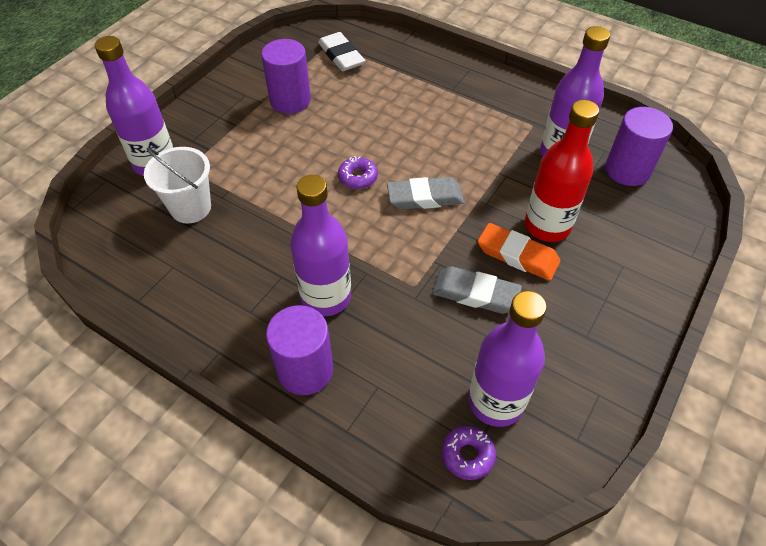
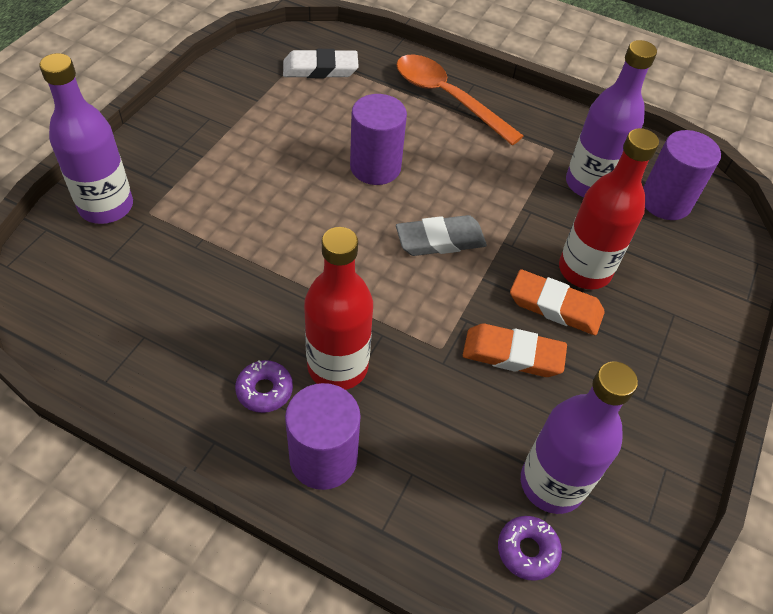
camera: 10 degrees left, 0 degrees up
white bucket [144,147,211,223] -> none
purple cylinder [261,39,311,114] -> purple cylinder moved to [350,94,407,185]
purple bottle [290,175,351,316] -> red bottle [304,227,373,390]
white eraser [318,32,365,71] -> white eraser turned 60 degrees counterclockwise [283,49,359,78]
purple donut [338,156,378,189] -> purple donut moved to [235,360,293,413]
grey eraser [432,266,522,314] -> orange eraser [463,324,567,377]
none -> orange spoon [397,54,523,145]

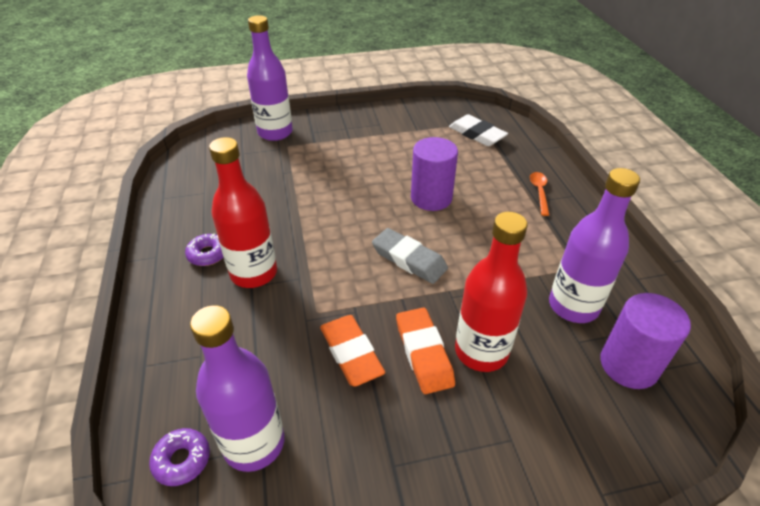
camera: 55 degrees right, 10 degrees down
purple cylinder [285,383,361,490] -> none
orange spoon [397,54,523,145] -> orange spoon [530,172,550,216], size x0.48

